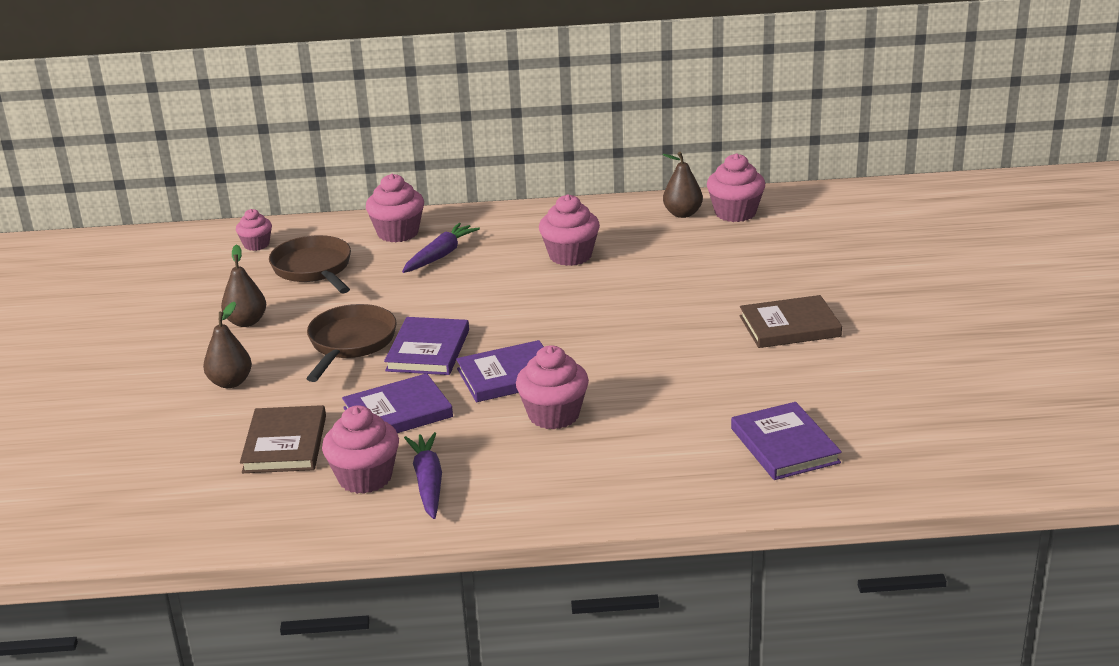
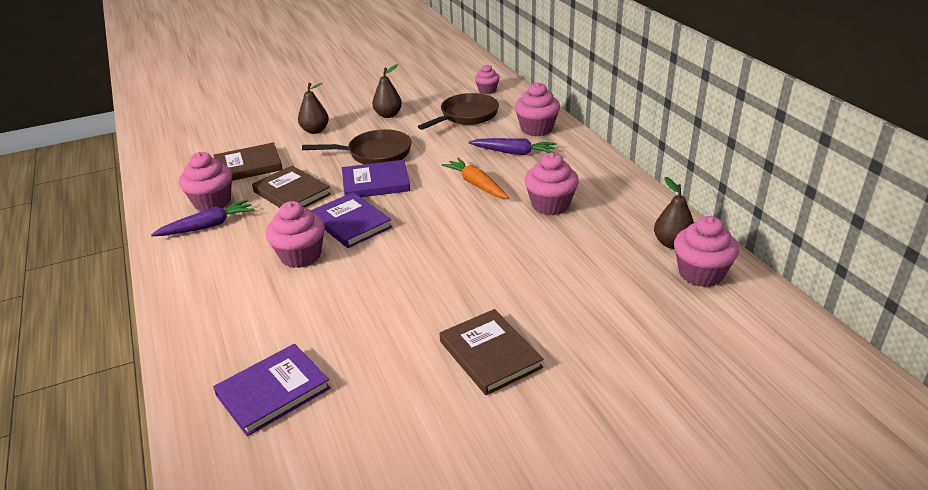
camera: 70 degrees right, 5 degrees up
purple book [342,373,453,433] -> brown book [252,166,331,208]
none -> orange carrot [442,158,509,199]

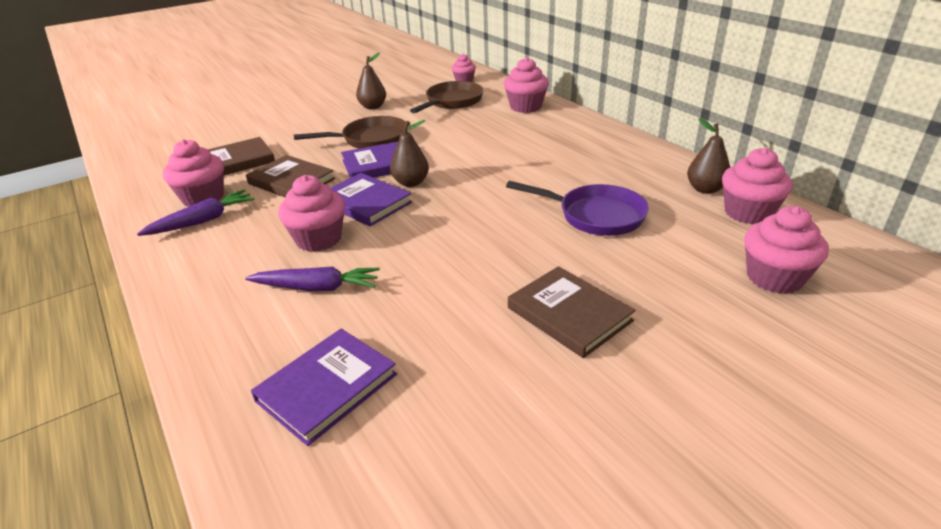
camera: 10 degrees left, 0 degrees up
brown pear [298,83,329,134] -> brown pear moved to [390,120,429,187]
orange carrot [442,158,509,199] -> none
purple carrot [469,138,556,155] -> purple carrot moved to [245,267,380,291]
pink cupcake [525,153,579,215] -> pink cupcake moved to [744,206,829,294]
none -> purple pan [506,181,649,236]

